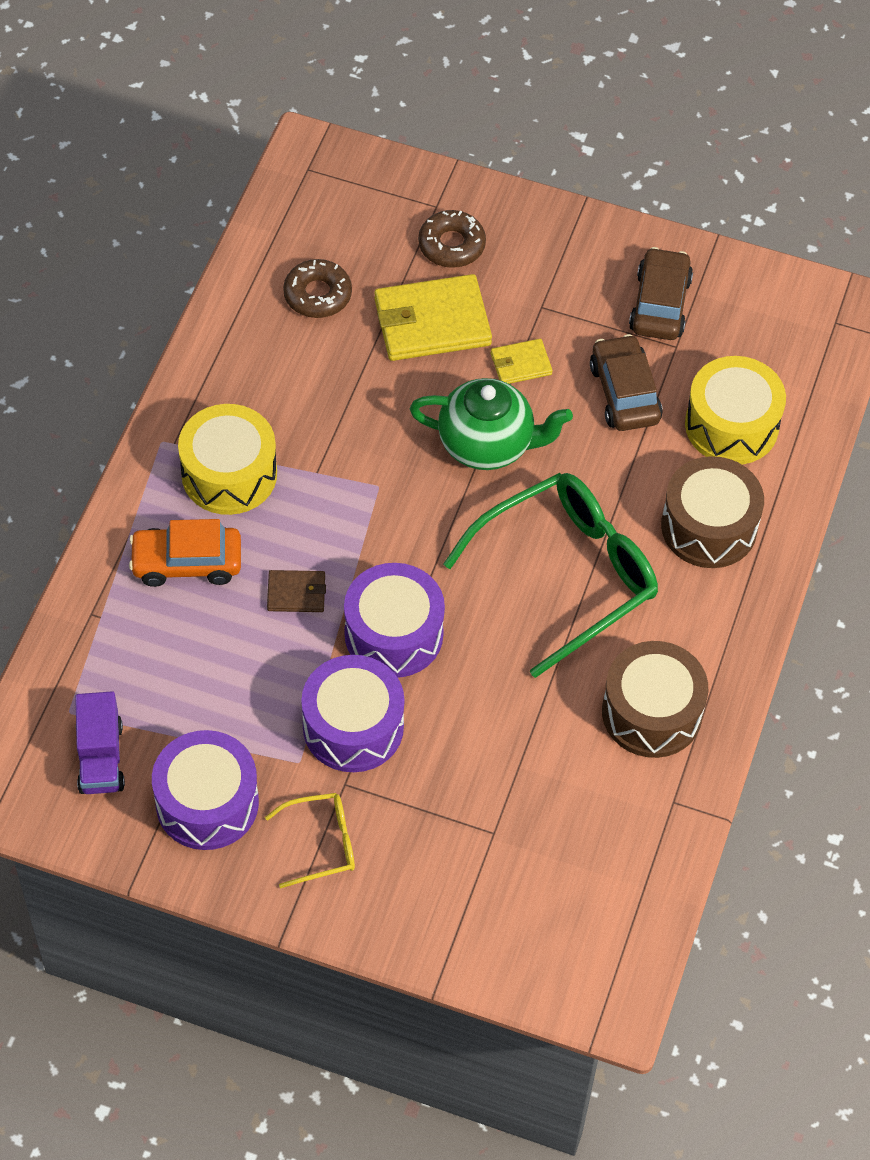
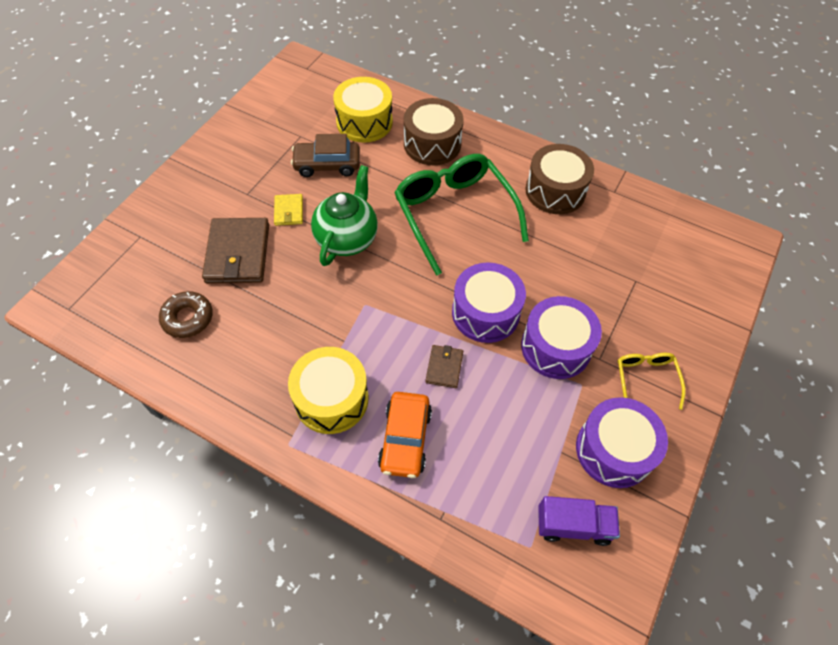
camera: 80 degrees left, 0 degrees up
yellow wallet [374,274,492,361] -> brown wallet [202,218,269,283]
brown donut [418,210,486,268] -> none
brown car [629,247,693,340] -> none

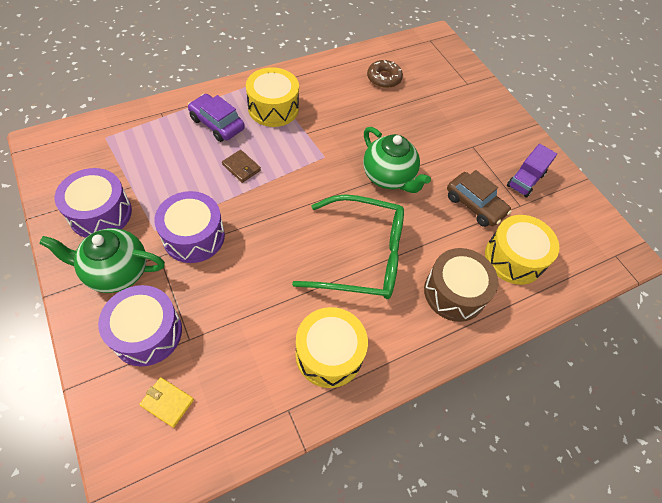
camera: 120 degrees right, 0 degrees up
brown wallet [202,218,269,283] -> none
yellow wallet [274,194,303,226] -> yellow wallet moved to [139,377,194,428]
brown car [291,134,360,177] -> brown car turned 105 degrees clockwise [447,170,512,227]
orange car [378,392,432,478] -> purple car [188,94,245,142]
purple drum [452,262,526,343] -> purple drum moved to [98,285,182,366]
brown drum [525,144,594,214] -> yellow drum [295,307,368,388]
purple truck [539,496,620,546] -> purple truck moved to [507,144,557,198]
yellow glasses [617,353,685,410] -> green teapot [39,228,165,293]

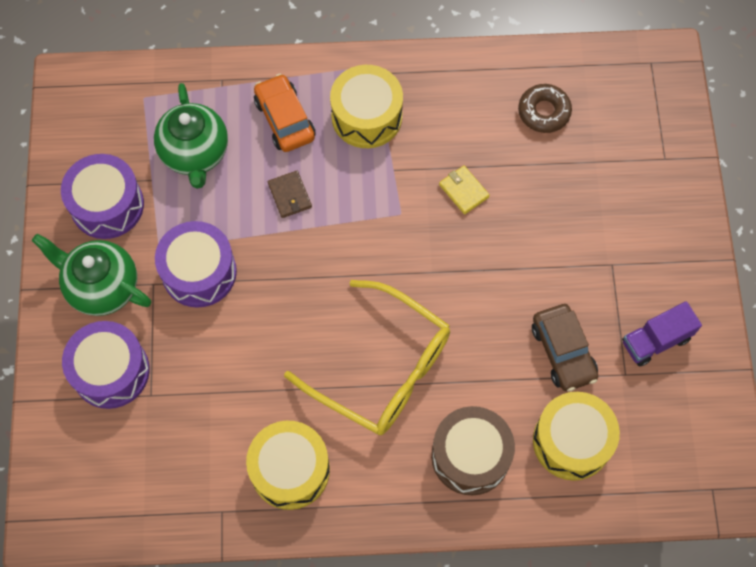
camera: 30 degrees right, 10 degrees up
yellow wallet [139,377,194,428] -> yellow wallet moved to [439,165,490,215]
purple car [188,94,245,142] -> orange car [254,74,316,152]
green glasses [292,194,404,299] -> yellow glasses [284,280,450,435]
green teapot [363,127,431,193] -> green teapot moved to [154,83,228,189]

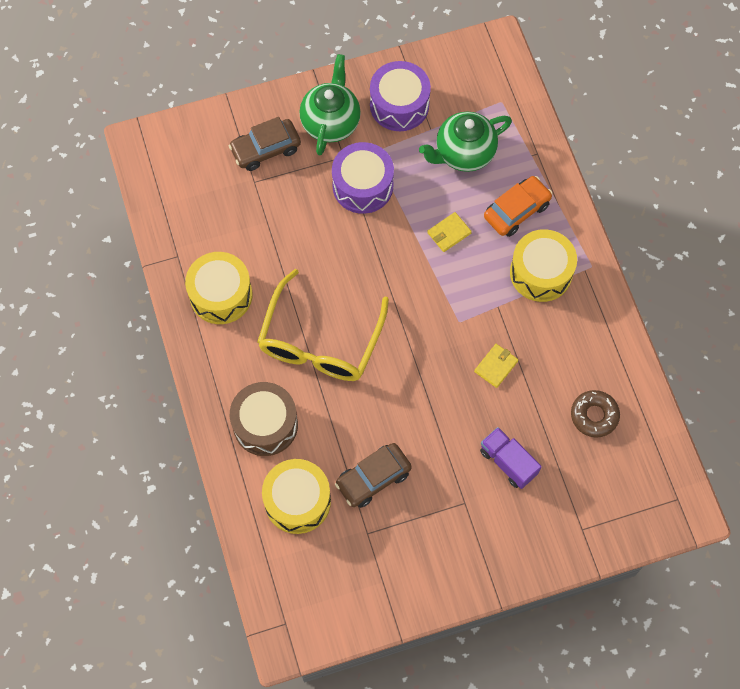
camera: 75 degrees right, 0 degrees up
purple drum [62,321,150,409] -> brown car [229,117,301,171]
brown wallet [268,171,312,218] -> yellow wallet [427,212,472,252]
purple truck [622,301,702,367] -> purple truck moved to [480,427,542,489]

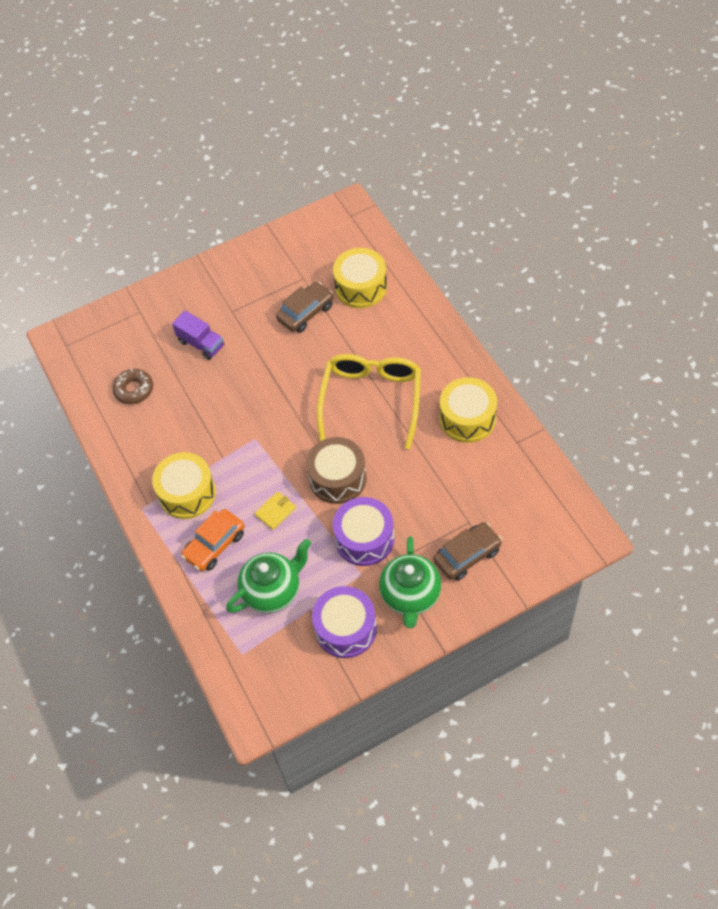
camera: 175 degrees right, 10 degrees down
brown drum [230,382,298,456] -> brown drum moved to [306,437,366,504]
yellow wallet [474,344,518,388] -> none

